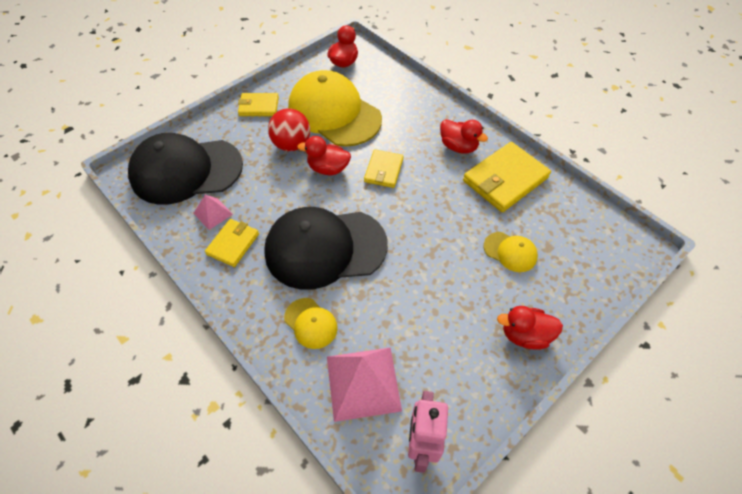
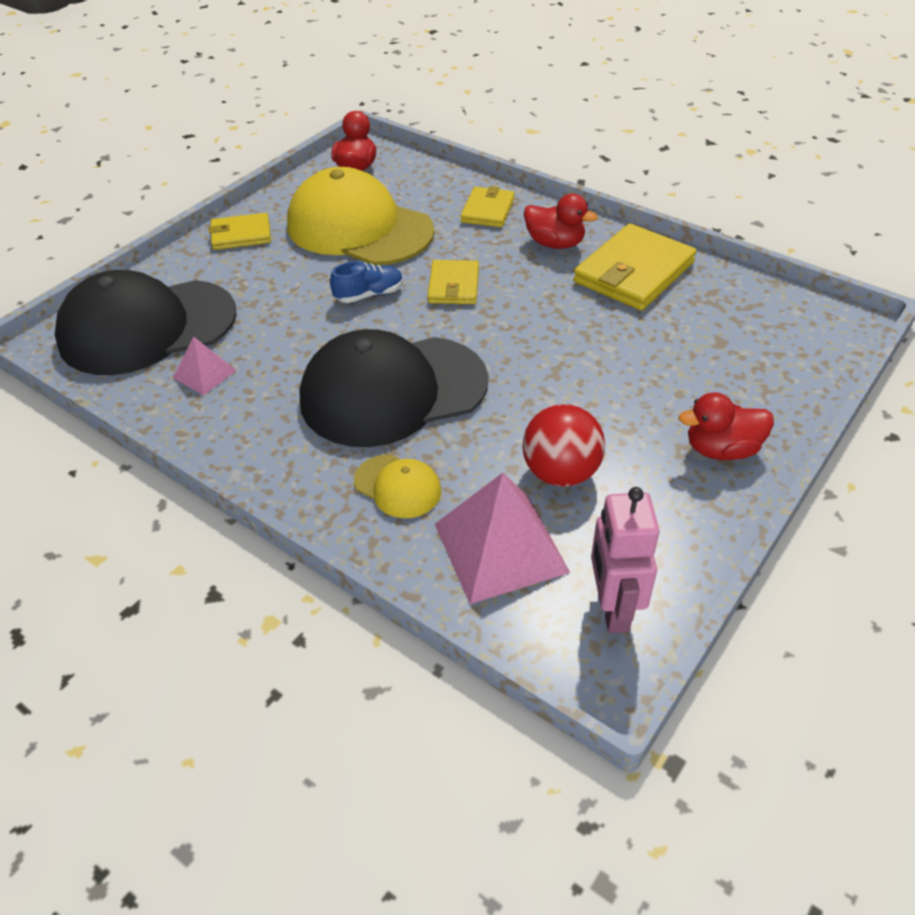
camera: 10 degrees left, 10 degrees down
yellow wallet [205,219,259,267] -> yellow wallet moved to [461,186,515,227]
red ball [268,108,310,151] -> red ball moved to [522,404,605,487]
red duck [297,136,351,175] -> blue shoe [330,261,403,303]
yellow cap [484,232,538,272] -> none

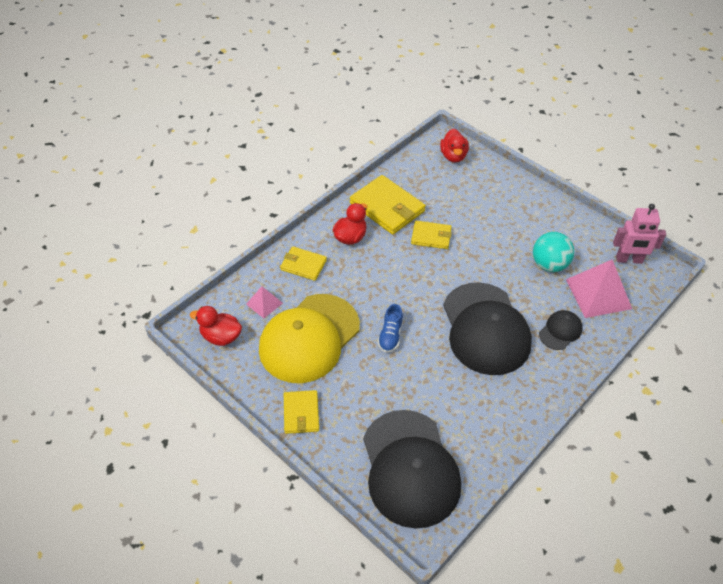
camera: 85 degrees left, 5 degrees up
pink pyramid [173,337,237,395] -> pink pyramid moved to [246,287,283,318]
blue shoe [330,261,403,303] -> blue shoe turned 150 degrees counterclockwise [378,304,403,353]
yellow cap [354,455,441,518] -> black cap [539,310,582,350]
yellow wallet [428,260,479,304] -> yellow wallet moved to [411,221,452,249]
red ball [522,404,605,487] -> turquoise ball [533,232,574,272]
red duck [679,392,774,460] -> red duck moved to [440,128,469,163]

